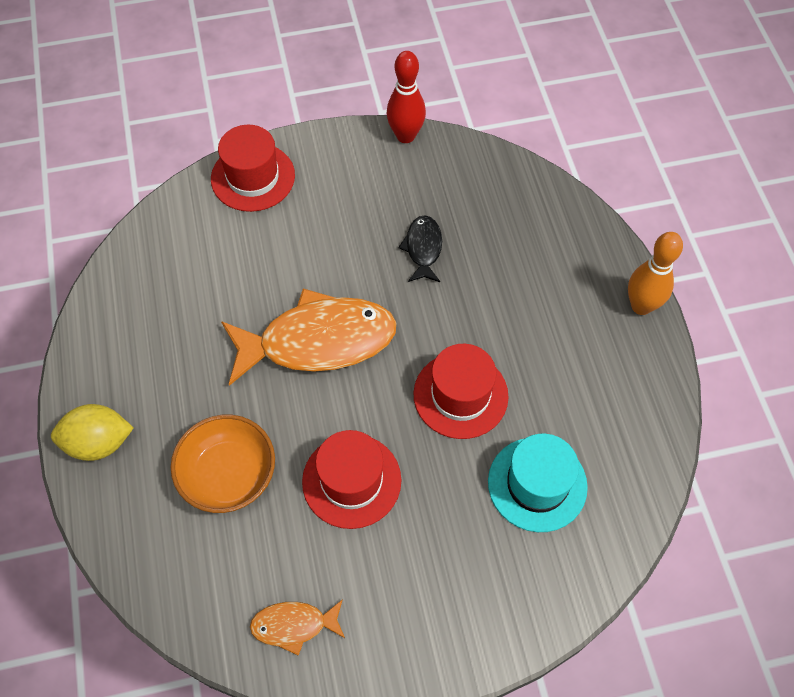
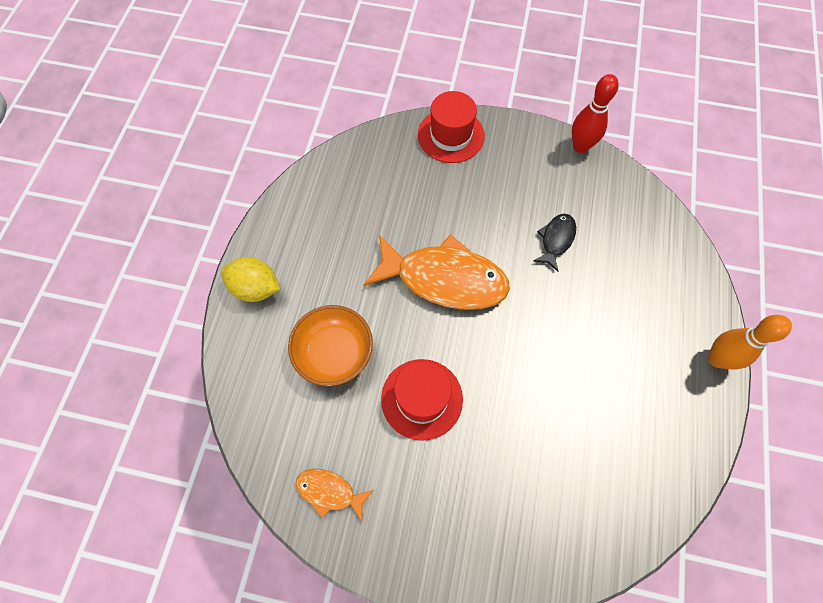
camera: 25 degrees right, 5 degrees up
red hat [413,344,509,439] -> none
turquoise hat [488,434,588,532] -> none

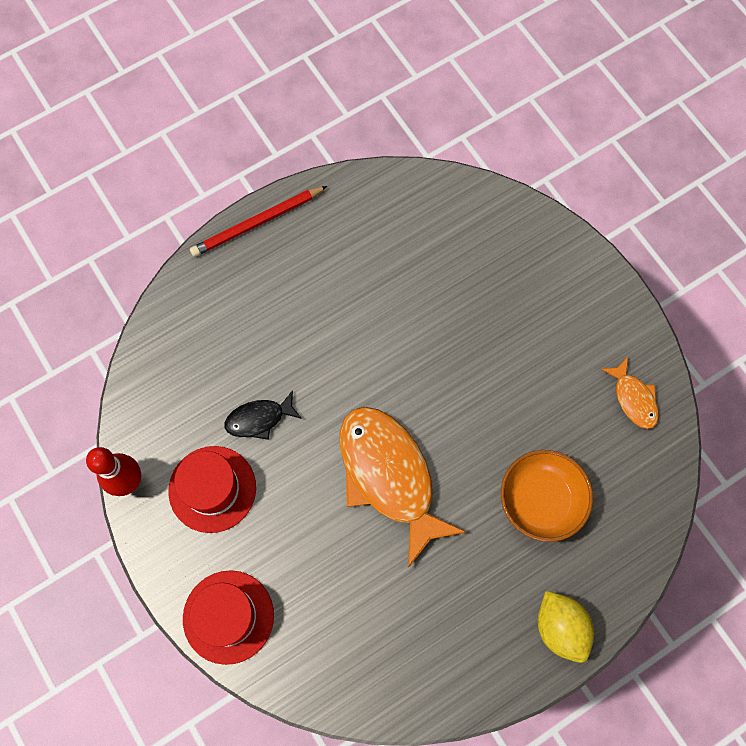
camera: 135 degrees left, 5 degrees up
red hat [381,359,463,441] -> red hat moved to [169,446,256,533]
orange bowling pin [708,315,792,370] -> red pencil [190,186,327,257]

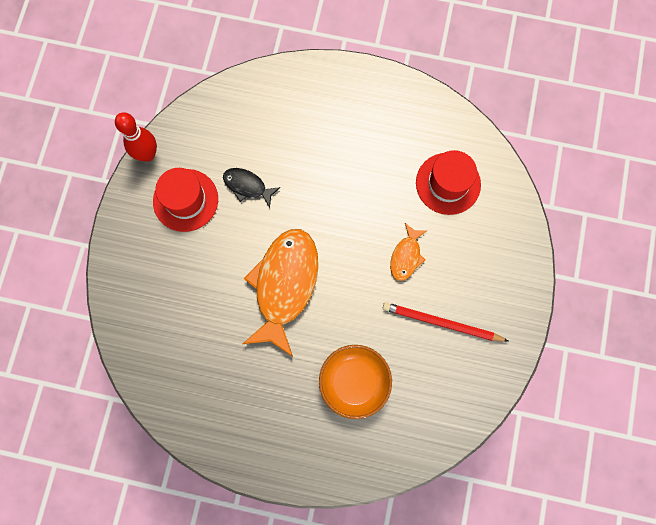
camera: 45 degrees right, 5 degrees up
red hat [183,570,274,665] -> red hat moved to [416,150,481,215]
red pencil [190,186,327,257] -> red pencil moved to [383,302,509,342]
yellow lemon [538,591,594,663] -> none
orange fish [601,357,659,429] -> orange fish moved to [390,223,428,281]

